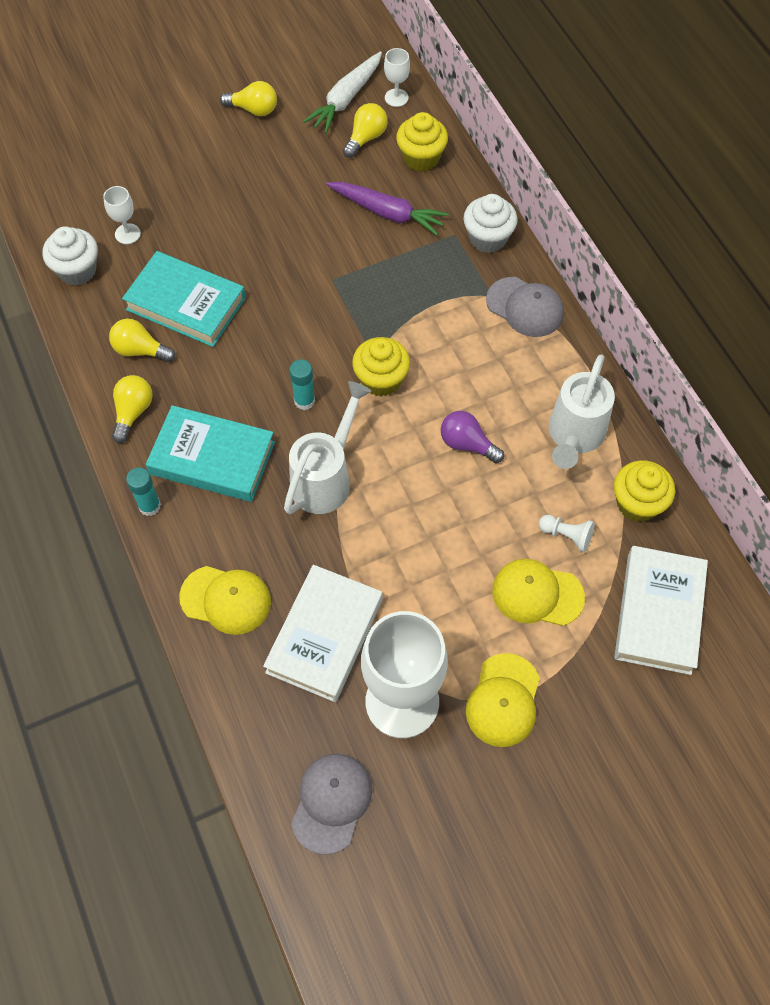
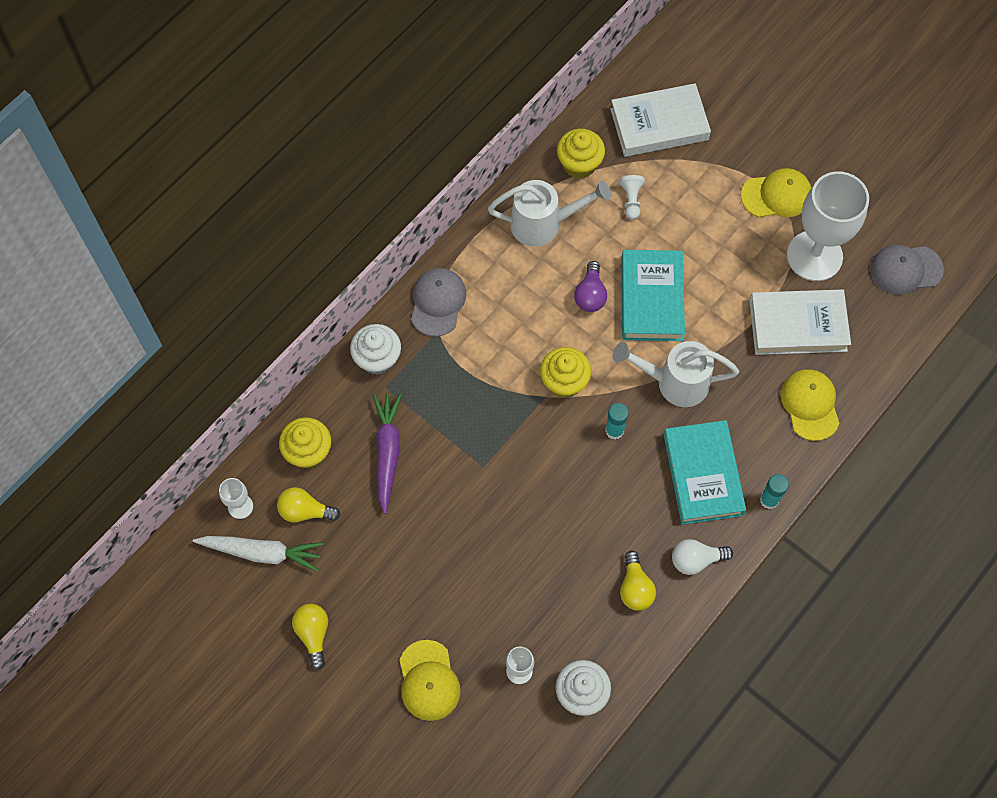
camera: 115 degrees left, 5 degrees up
yellow light bulb [112,375,153,443] -> white light bulb [672,539,733,575]
turquoise book [122,251,246,347] -> turquoise book moved to [621,250,685,341]
yellow cap [492,559,585,626] -> yellow cap moved to [399,640,460,721]

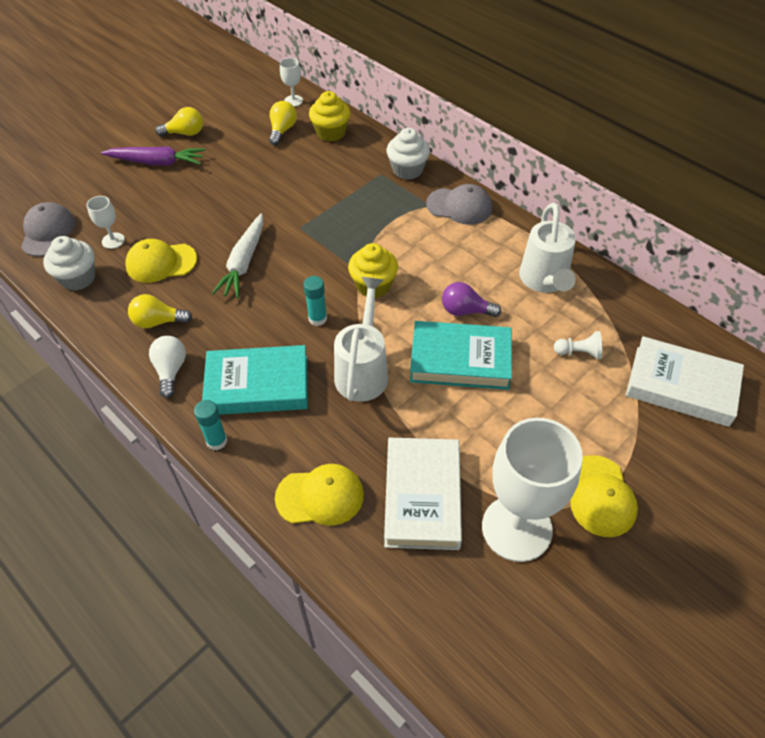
camera: 95 degrees right, 15 degrees down
white carrot [193,536,323,572] -> white carrot moved to [212,213,264,298]
purple carrot [373,393,402,514] -> purple carrot moved to [101,146,205,166]
yellow cap [399,640,460,721] -> yellow cap moved to [125,239,197,283]
yellow cupcake [557,129,605,179] -> none
white book [610,83,711,157] -> white book turned 60 degrees counterclockwise [626,336,744,427]
grey cap [870,245,944,295] -> grey cap moved to [21,202,75,257]

